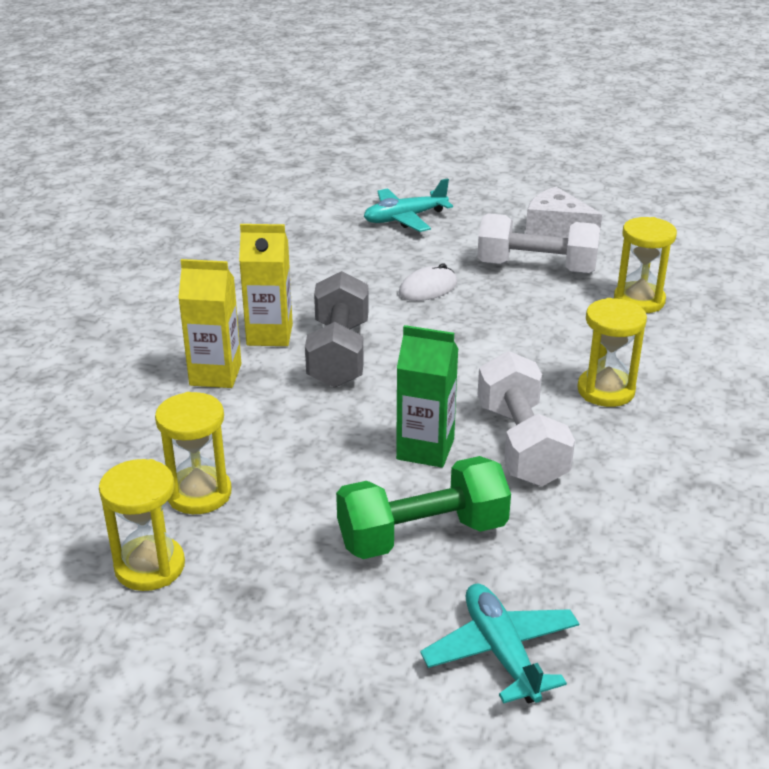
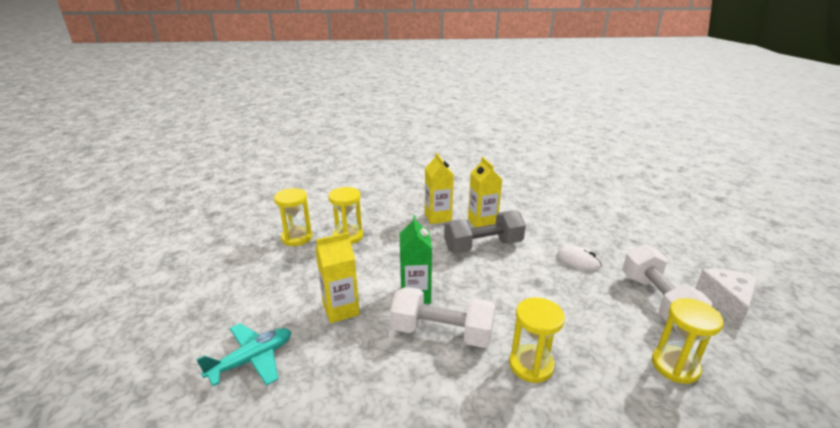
camera: 70 degrees right, 5 degrees down
green dumbbell [336,456,511,559] -> yellow carton [315,232,360,323]
turquoise plane [364,178,453,232] -> none
white dumbbell [477,351,575,486] -> white dumbbell turned 45 degrees clockwise [390,287,495,348]

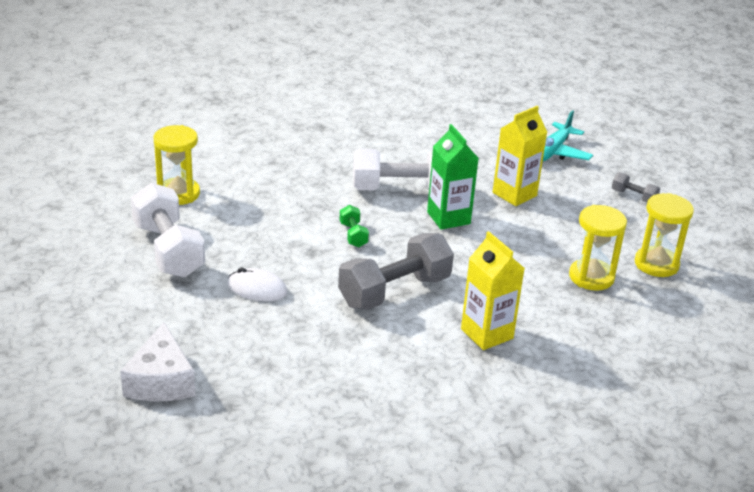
camera: 160 degrees right, 5 degrees up
yellow carton [468,157,502,228] -> none
yellow hourglass [509,297,565,383] -> none
white cheese [695,269,758,327] -> white cheese moved to [120,322,196,401]
none -> green dumbbell [339,205,369,248]
none -> grey dumbbell [612,172,660,202]

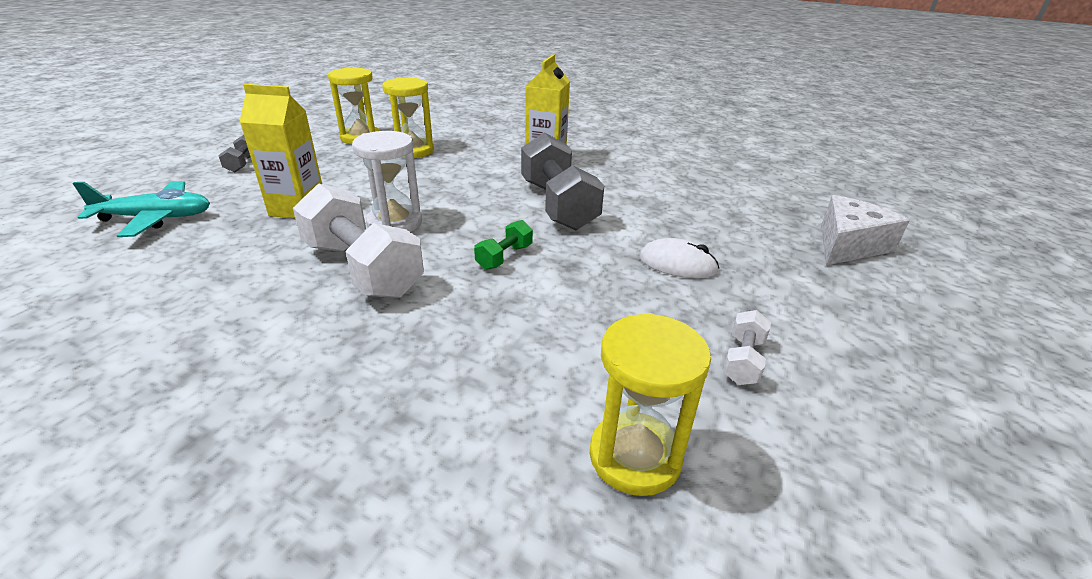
camera: 130 degrees left, 0 degrees up
white dumbbell [131,183,205,278] -> white dumbbell [723,310,771,385], size x0.45
white mouse [227,268,288,301] -> white mouse turned 45 degrees counterclockwise [639,238,719,278]
grey dumbbell [338,233,454,310] -> grey dumbbell turned 60 degrees clockwise [521,133,604,230]
green carton [427,124,479,230] -> white hourglass [352,131,422,232]

